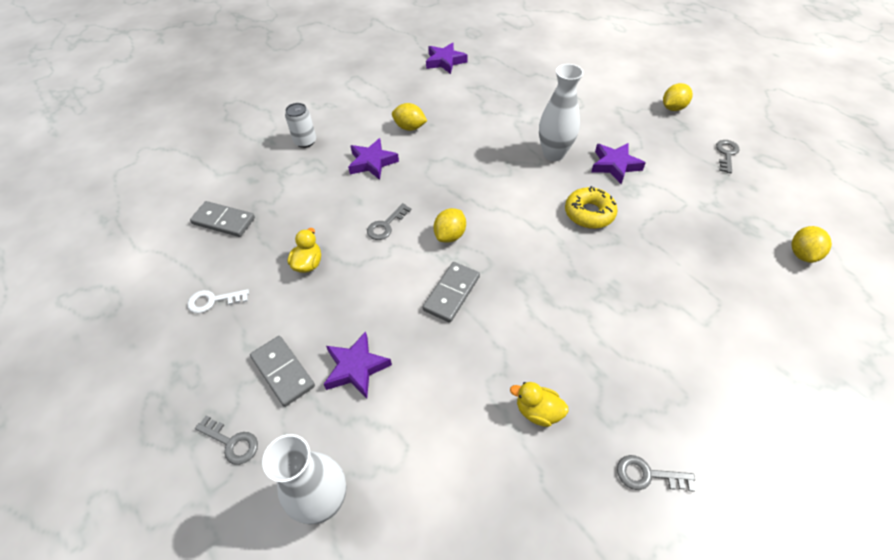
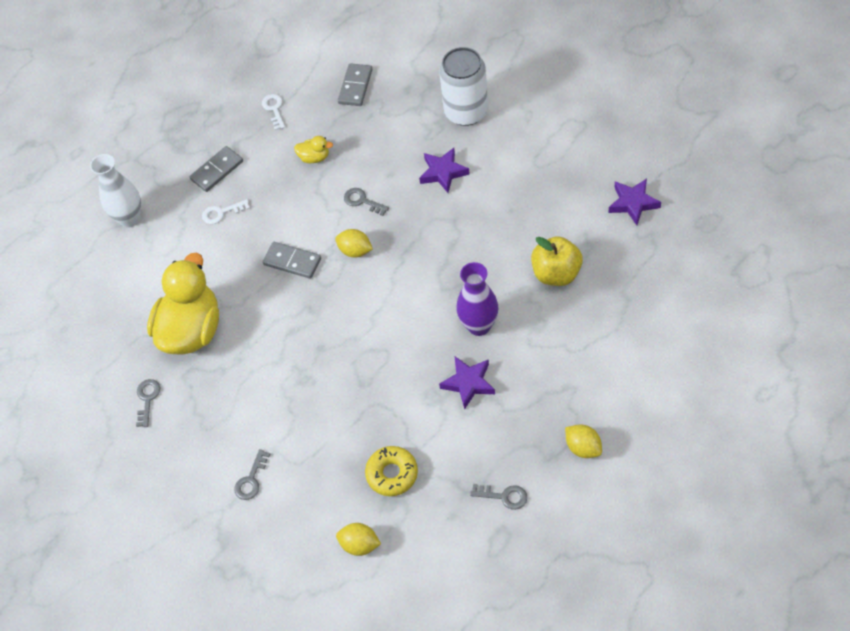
camera: 90 degrees right, 5 degrees up
grey key [195,415,258,465] -> grey key moved to [234,449,270,500]
white can [285,103,316,148] -> white can [439,47,488,126], size x1.92
purple star [323,331,392,398] -> white key [202,199,250,224]
yellow lemon [392,103,427,131] -> none
yellow duck [510,382,569,427] -> yellow duck [147,253,219,354], size x2.43
white vase [539,64,584,161] -> purple vase [456,262,498,336]
yellow donut [565,186,618,229] -> yellow donut moved to [365,446,418,496]
none -> yellow apple [531,236,583,286]

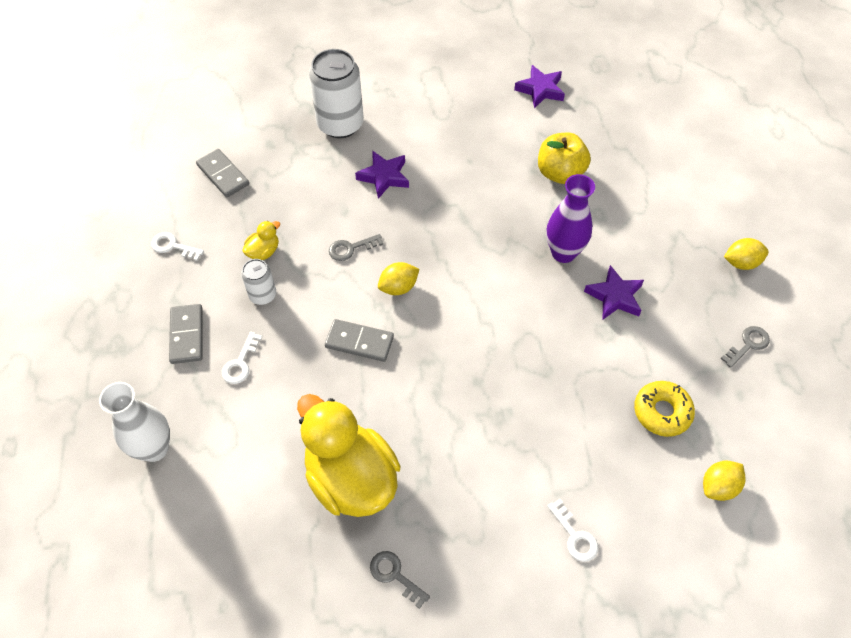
camera: 60 degrees left, 0 degrees up
grey key [234,449,270,500] -> white key [547,499,598,562]
grey domino [263,242,321,279] -> grey domino turned 45 degrees clockwise [325,319,394,362]
none -> white can [241,259,276,305]

